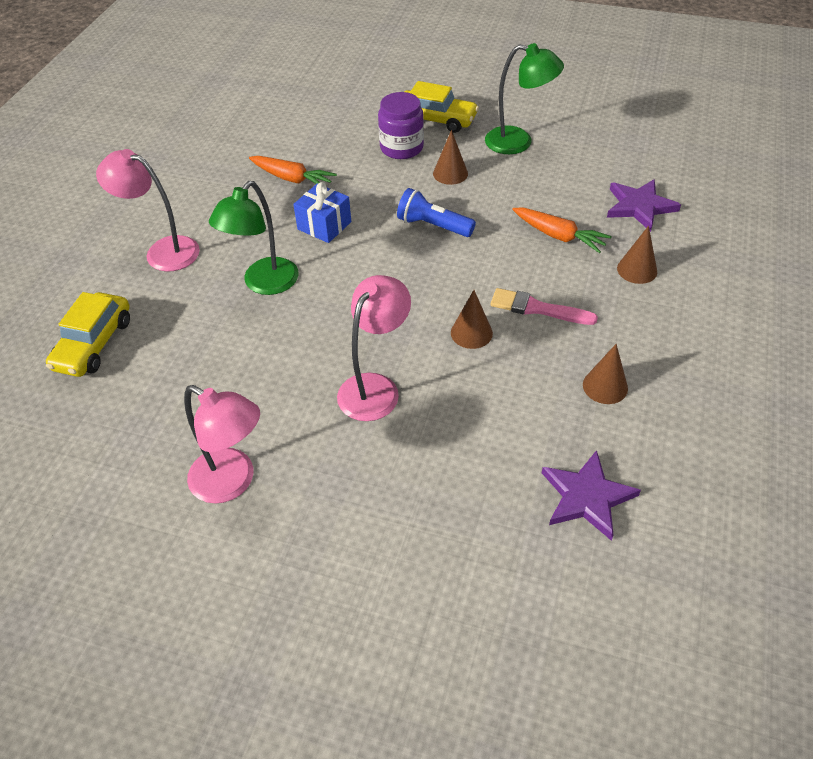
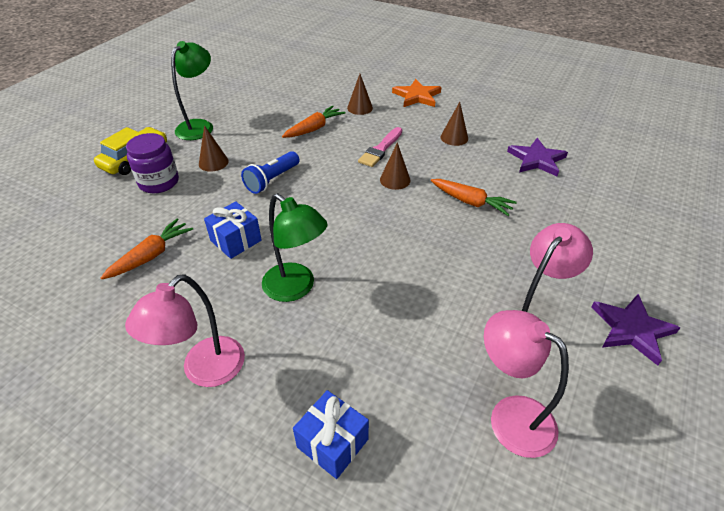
camera: 80 degrees left, 5 degrees down
yellow car [46,292,130,377] -> blue gift [293,390,369,479]
pink lamp [337,275,411,421] -> pink lamp moved to [484,310,569,458]
purple star [607,179,681,232] -> purple star moved to [591,294,680,366]
none -> orange star [392,79,441,107]
none -> orange carrot [431,179,517,216]

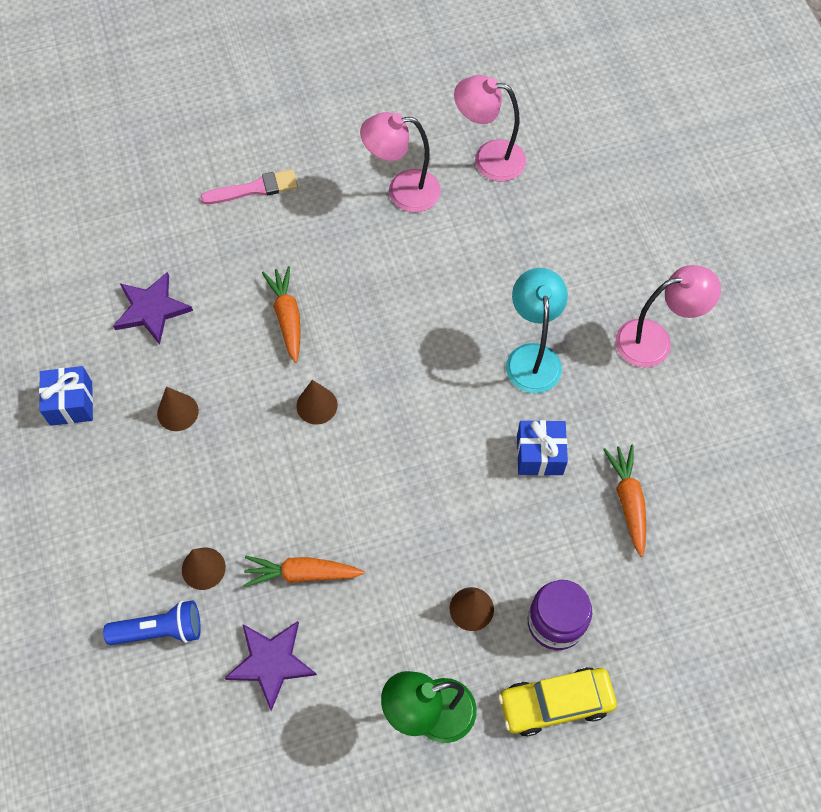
camera: 135 degrees left, 20 degrees up
orange carrot [101,218,193,279] -> orange carrot turned 90 degrees clockwise [603,445,646,557]
blue flashlight [241,151,299,194] -> blue flashlight moved to [103,601,201,645]
green lamp [262,193,327,302] -> turquoise lamp [506,268,568,393]
blue gift [293,390,369,479] -> blue gift moved to [39,366,93,426]
pink brush [358,127,402,167] -> pink brush moved to [201,169,298,204]
orange star [392,79,441,107] -> none
pink lamp [484,310,569,458] -> pink lamp turned 105 degrees clockwise [454,75,526,182]
purple star [591,294,680,366] -> purple star moved to [225,621,317,711]

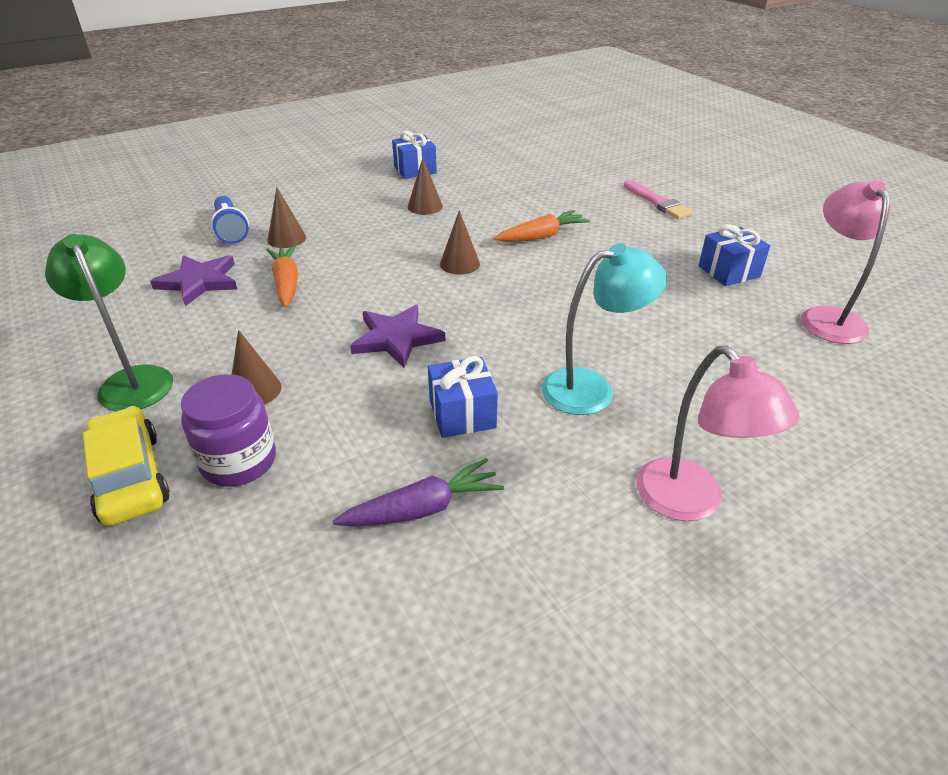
camera: 75 degrees right, 25 degrees down
purple star [113,272,193,345] -> purple star moved to [350,305,445,368]
pink lamp [360,112,441,212] -> blue gift [698,224,770,286]
orange carrot [603,445,646,557] -> purple carrot [333,458,504,526]

